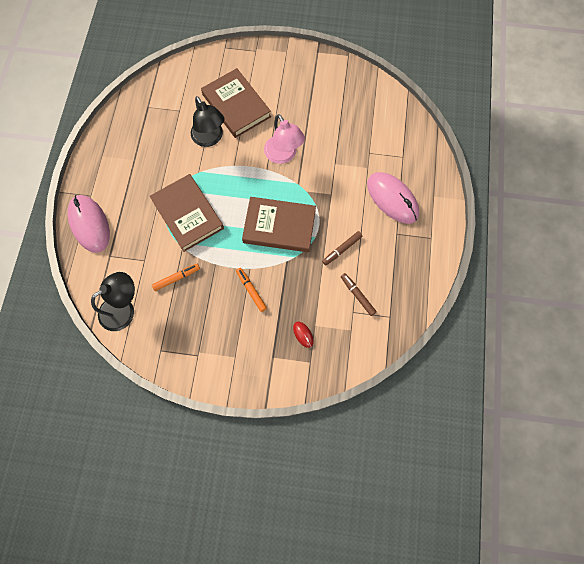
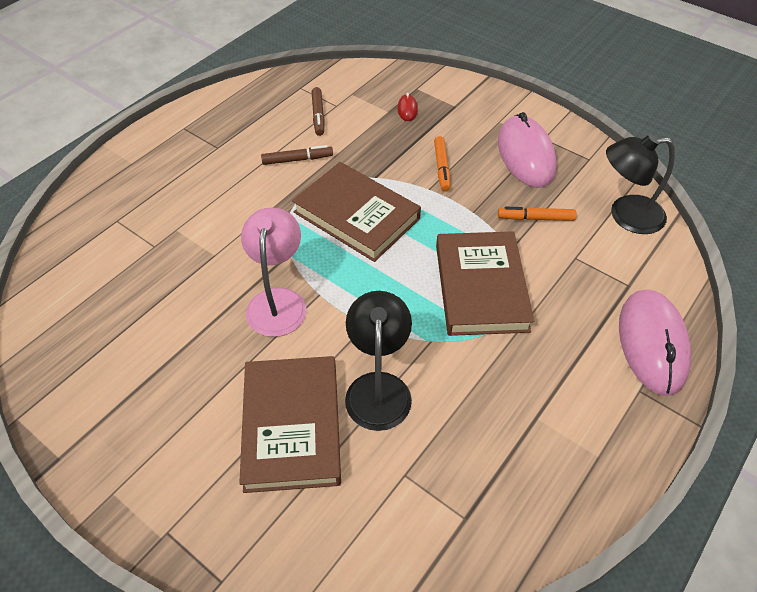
camera: 150 degrees left, 20 degrees down
pink mouse [367,172,419,224] -> pink mouse moved to [498,112,557,187]

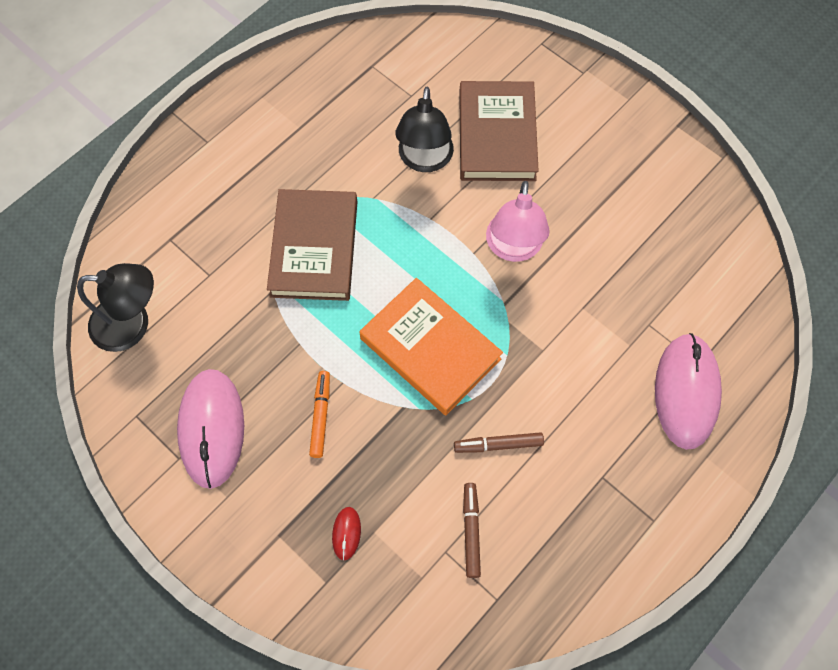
camera: 175 degrees left, 15 degrees up
brown book [292,162,421,262] -> orange book [359,278,503,415]
orange marker [498,207,577,221] -> none
pink mouse [619,289,691,396] -> pink mouse moved to [655,333,722,450]

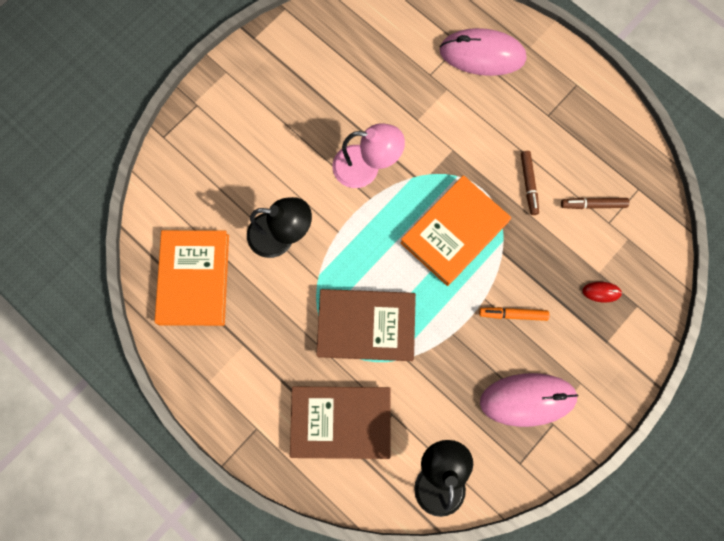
camera: 90 degrees left, 10 degrees up
brown book [459,81,539,181] -> brown book moved to [290,386,391,459]
none -> orange book [154,230,229,326]

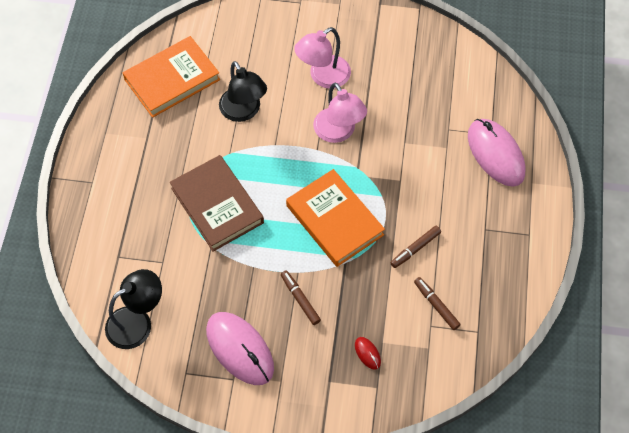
camera: 55 degrees right, 15 degrees down
brown book [290,386,391,459] -> none
orange book [400,175,511,286] -> orange book turned 45 degrees clockwise [286,169,385,267]
orange marker [479,307,550,321] -> brown marker [281,270,321,325]
none -> pink lamp [294,27,351,89]

